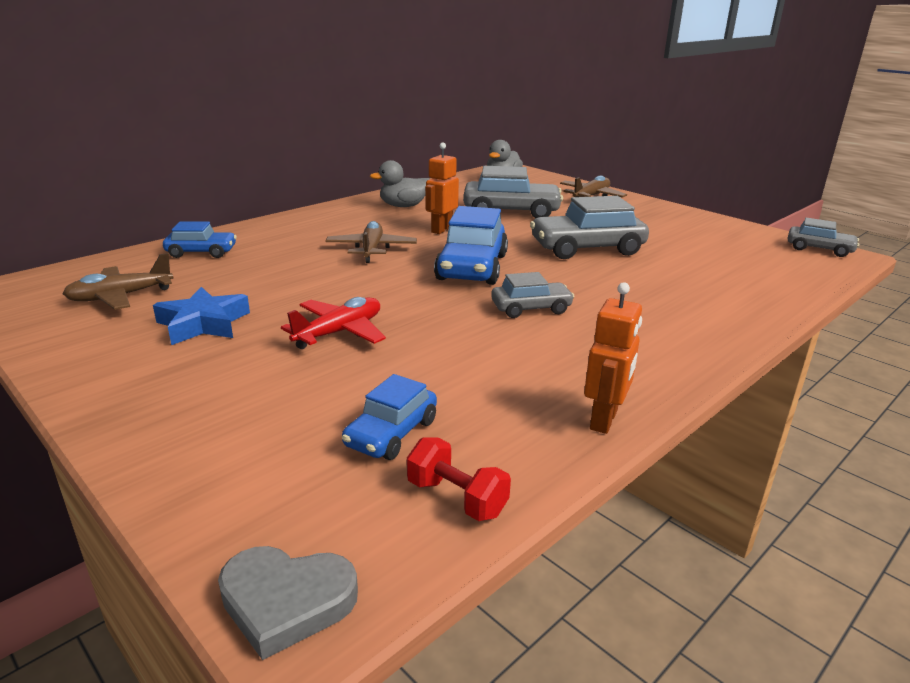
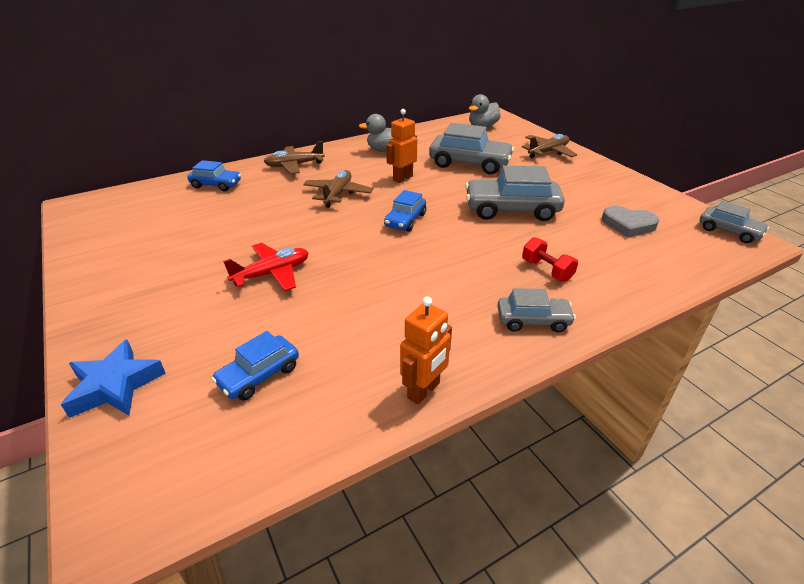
camera: 15 degrees right, 10 degrees up
brown plane [63,253,173,310] -> brown plane moved to [263,141,325,174]
blue star [153,287,250,345] -> blue star moved to [61,339,166,418]
grey heart [218,546,358,660] -> grey heart moved to [602,206,659,237]
red dumbbell [407,437,511,521] -> red dumbbell moved to [522,237,578,282]
blue car [434,206,508,285] -> blue car [384,190,426,232], size x0.58
grey car [491,272,575,318] -> grey car moved to [497,288,576,332]

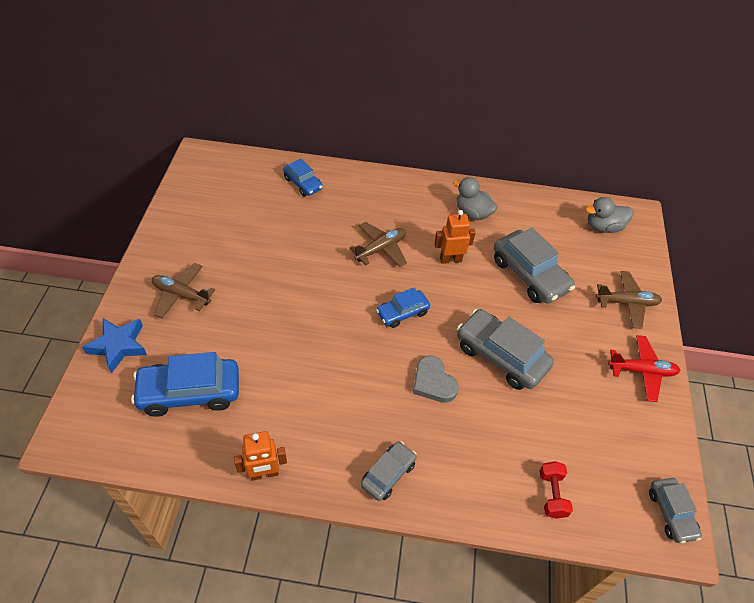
camera: 35 degrees right, 15 degrees up
blue car [212,331,299,401] -> blue car [131,352,239,417], size x1.74
red plane [223,243,309,291] -> red plane moved to [608,335,680,402]
brown plane [263,141,325,174] -> brown plane moved to [152,263,215,318]
grey car [497,288,576,332] -> grey car turned 90 degrees counterclockwise [361,441,417,501]
red dumbbell [522,237,578,282] -> red dumbbell moved to [539,461,573,519]
grey heart [602,206,659,237] -> grey heart moved to [413,355,458,403]

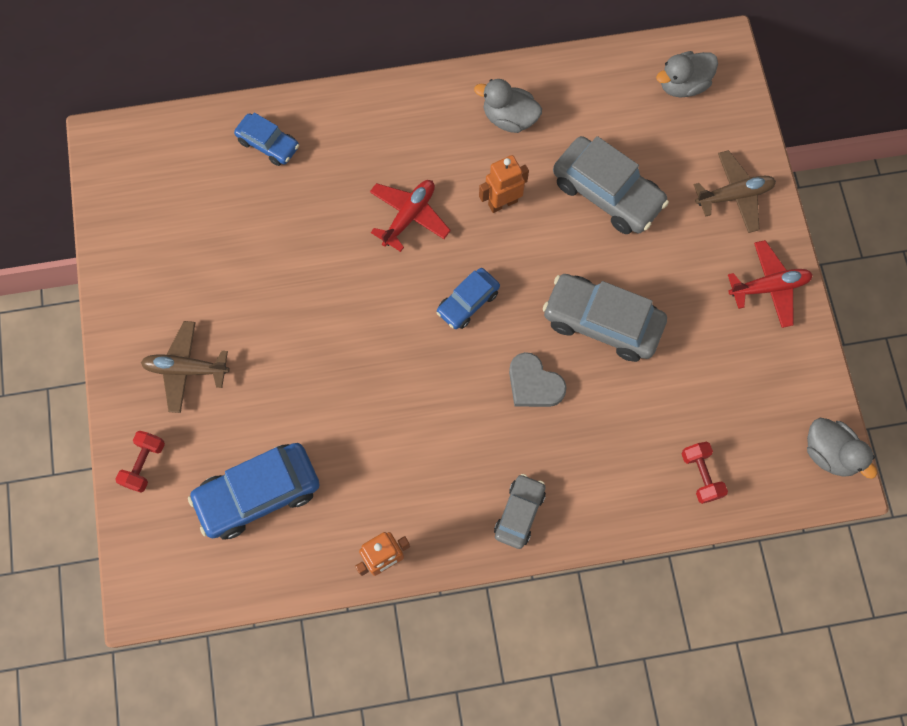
camera: 15 degrees left, 20 degrees up
blue star [82,318,147,374] -> red dumbbell [115,431,165,493]
brown plane [349,222,407,267] -> red plane [370,180,451,252]
grey car [649,478,702,543] -> grey duck [807,418,877,479]

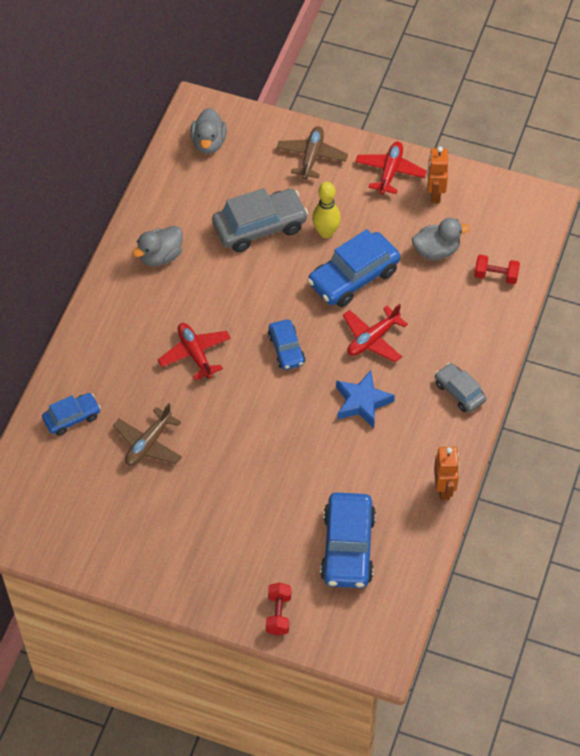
camera: 60 degrees left, 15 degrees down
red dumbbell [115,431,165,493] -> red dumbbell turned 45 degrees clockwise [266,583,291,635]
brown plane [141,321,229,413] -> brown plane moved to [113,403,182,466]
orange robot [479,155,529,213] -> orange robot moved to [427,147,448,203]
grey heart [509,352,567,407] -> red plane [343,304,408,362]
grey car [543,274,667,362] -> blue car [307,229,400,307]
grey duck [807,418,877,479] -> grey duck moved to [412,218,470,260]
none -> yellow bowling pin [312,182,341,238]
none -> blue star [336,371,395,428]

